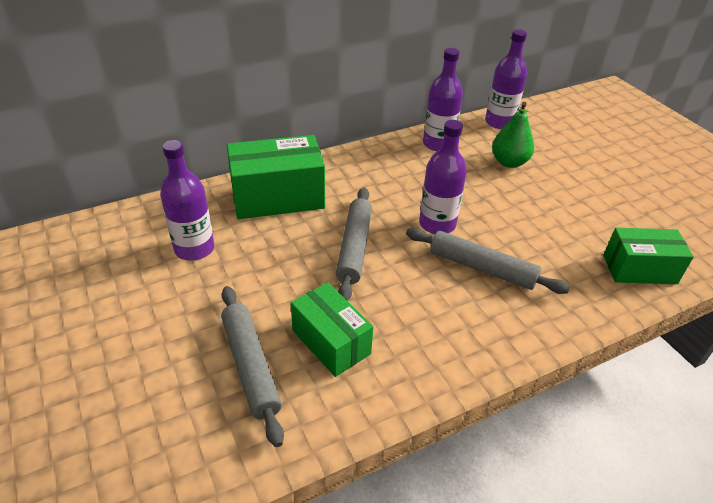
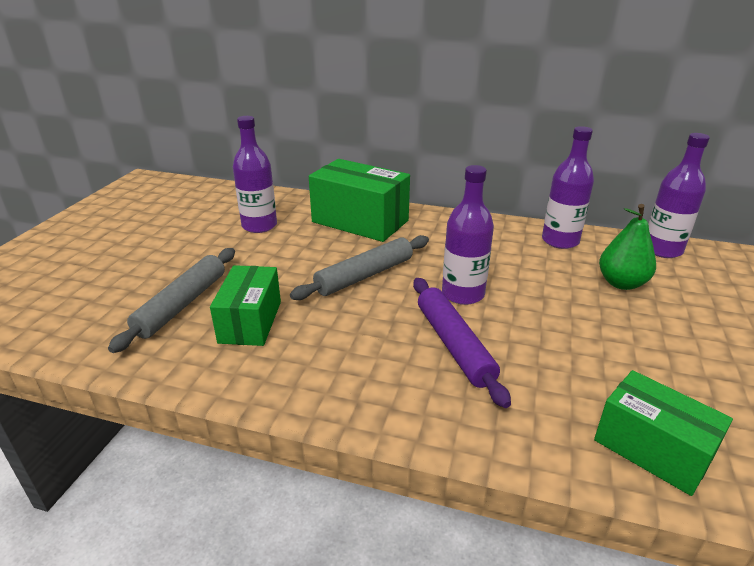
camera: 45 degrees right, 10 degrees down
grey rolling pin [406,228,570,294] -> purple rolling pin [413,278,511,408]

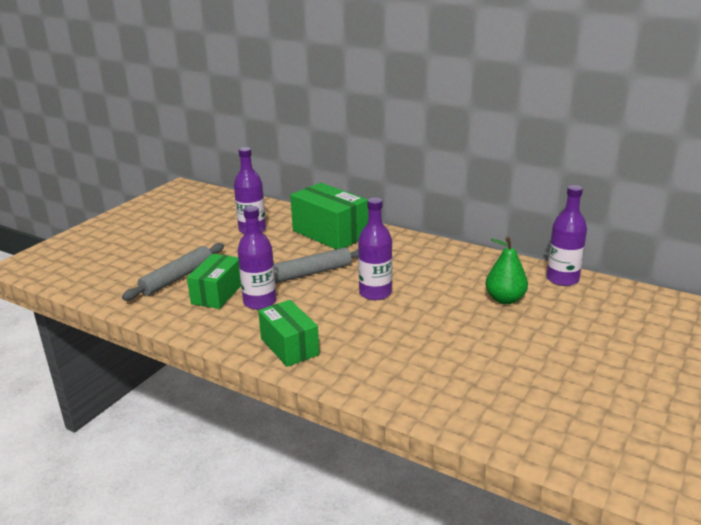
camera: 15 degrees right, 5 degrees down
purple rolling pin [413,278,511,408] -> none
purple bottle [542,126,594,249] -> purple bottle moved to [237,206,276,310]
green box [594,370,733,496] -> green box moved to [258,300,319,367]

